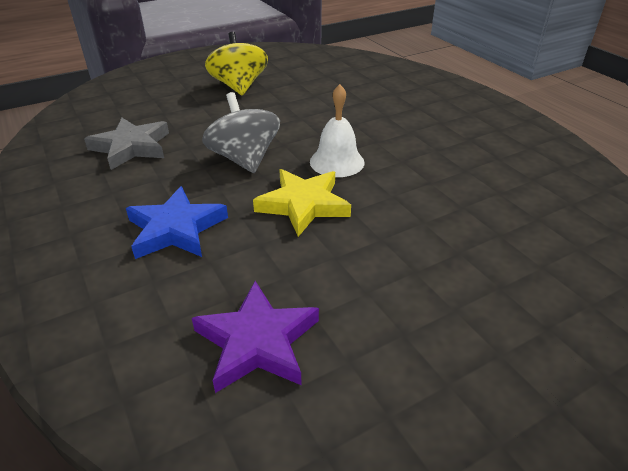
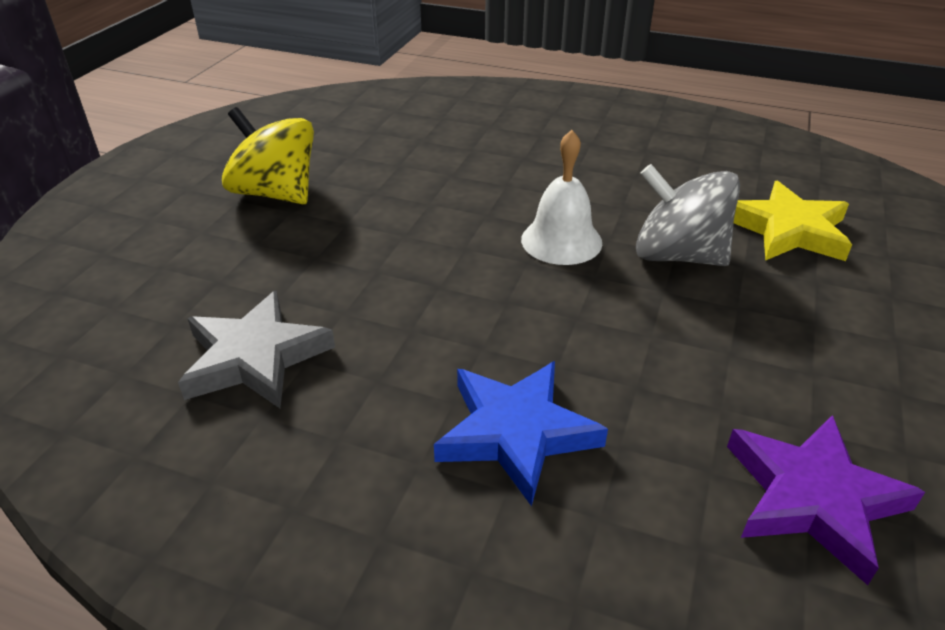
camera: 40 degrees left, 0 degrees up
grey spinning top [202,92,280,173] -> grey spinning top moved to [636,164,740,266]
yellow star [253,169,351,237] -> yellow star moved to [734,180,852,261]

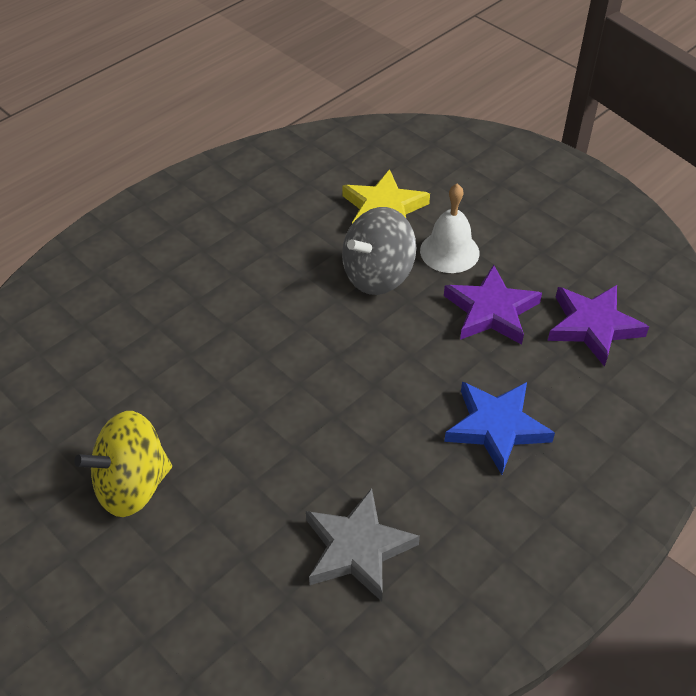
camera: 65 degrees left, 10 degrees up
white bell [521,130,602,265] -> white bell moved to [420,184,480,273]
none -> purple star [444,265,542,345]

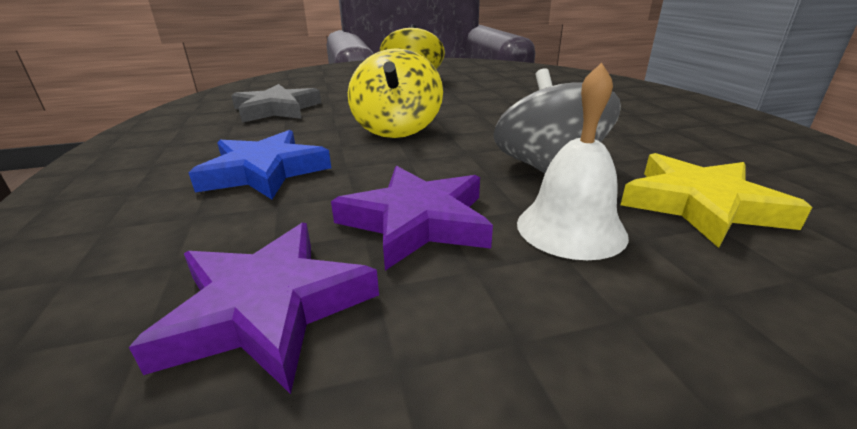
camera: 120 degrees right, 20 degrees down
none -> yellow spinning top [348,48,443,138]

